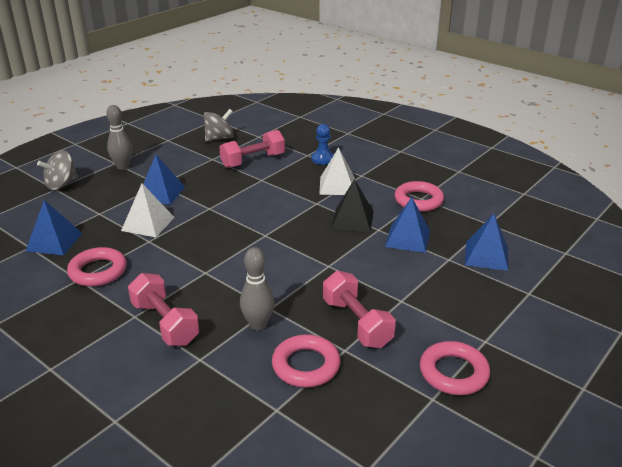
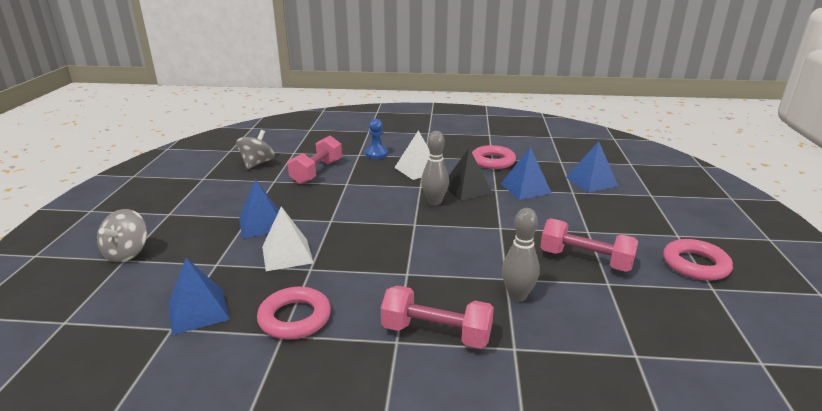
camera: 35 degrees left, 5 degrees down
grey bowling pin [106,105,132,169] -> grey bowling pin moved to [421,131,449,205]
pink ring [272,335,341,387] -> none

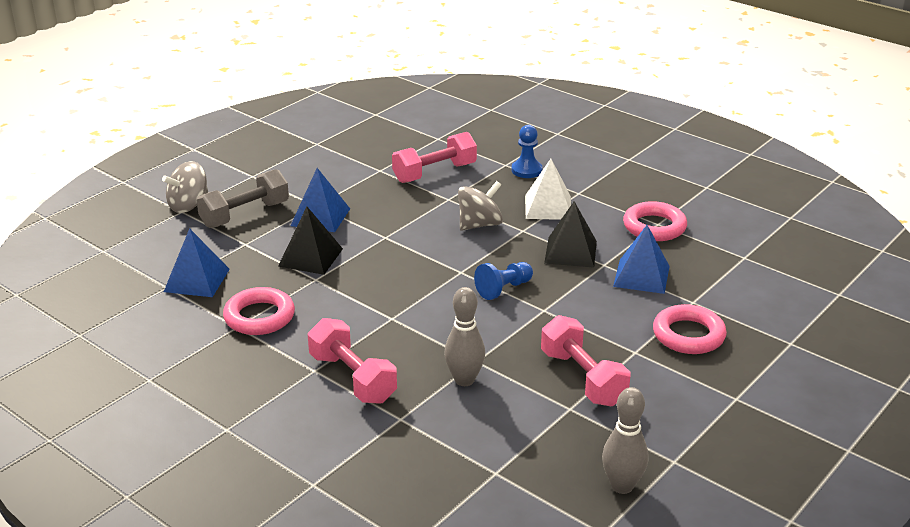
camera: 35 degrees right, 5 degrees up
grey spinning top [236,130,275,169] -> grey spinning top moved to [458,181,503,231]
white pyramid [262,206,314,271] -> black pyramid [278,207,343,275]
grey bowling pin [421,131,449,205] -> grey bowling pin moved to [602,387,648,494]
blue pyramid [566,141,618,192] -> none
pink ring [663,239,733,281] -> pink ring moved to [653,304,727,354]
none -> grey dumbbell [196,169,289,228]
none -> blue pawn [474,262,533,300]

